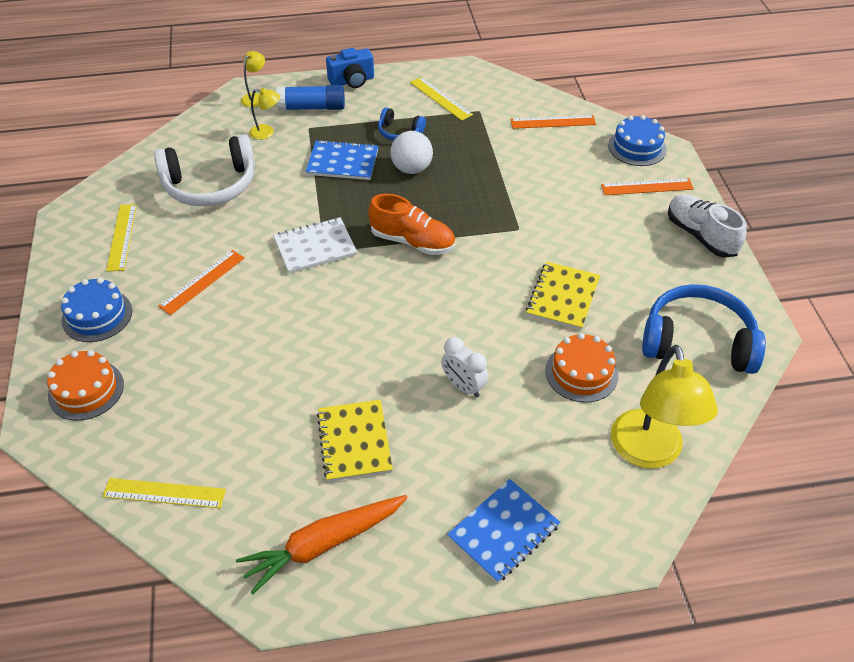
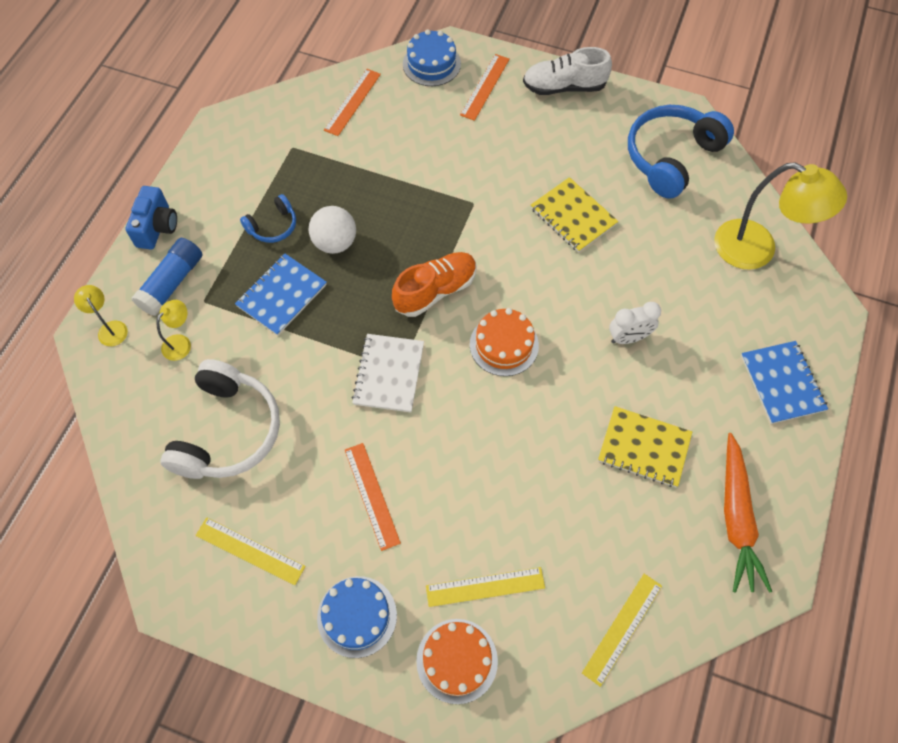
camera: 60 degrees left, 15 degrees up
yellow ruler [410,77,473,121] -> yellow ruler moved to [426,567,545,607]
orange cake [545,333,618,403] -> orange cake moved to [470,308,539,376]

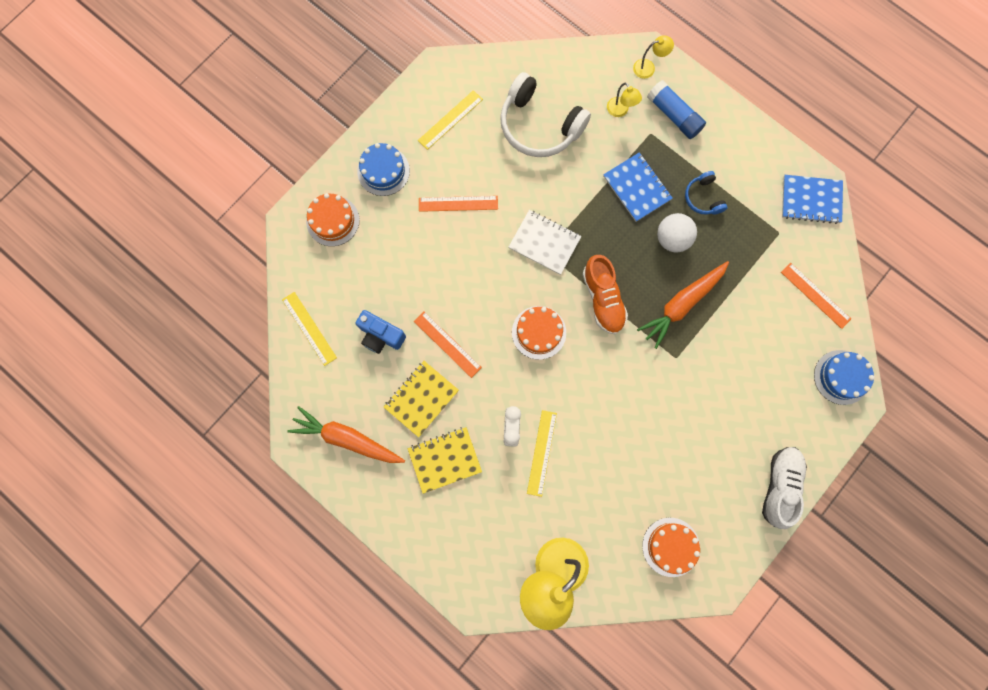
camera: 110 degrees right, 15 degrees up
blue camera [126,186,177,250] -> blue camera moved to [355,310,406,354]
yellow ruler [426,567,545,607] -> yellow ruler moved to [527,410,557,497]
orange ruler [460,54,510,121] -> orange ruler moved to [414,311,482,378]
yellow notebook [531,177,618,253] -> yellow notebook moved to [408,427,482,494]
blue headphones [628,105,734,199] -> orange cake [642,518,700,577]
blue notebook [741,341,828,424] -> blue notebook moved to [782,175,843,224]
none -> orange carrot [637,261,729,349]

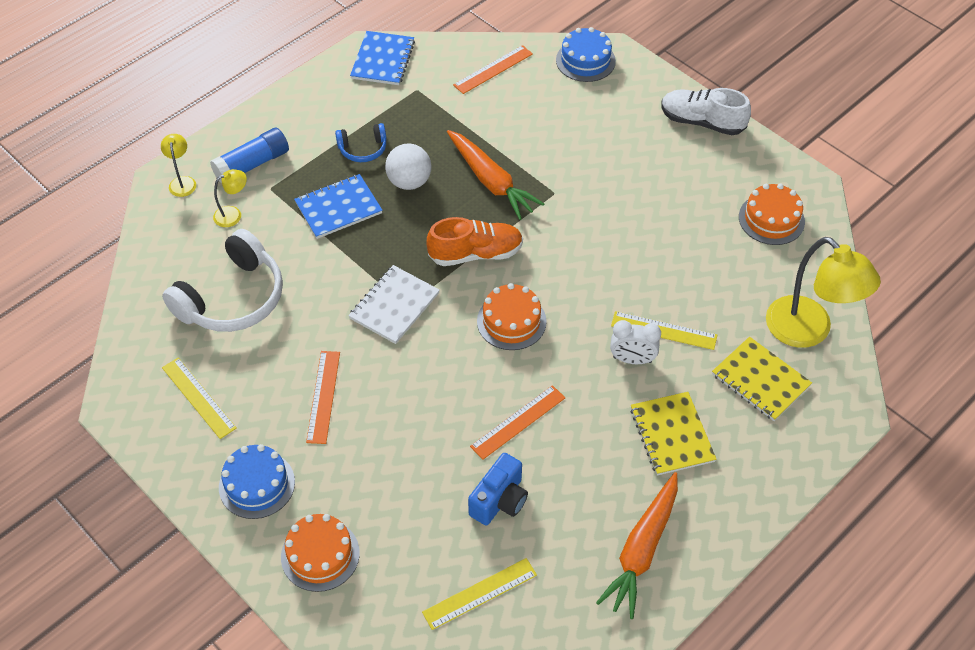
camera: 85 degrees left, 25 degrees down
yellow notebook [384,361,459,437] -> yellow notebook moved to [712,337,812,421]

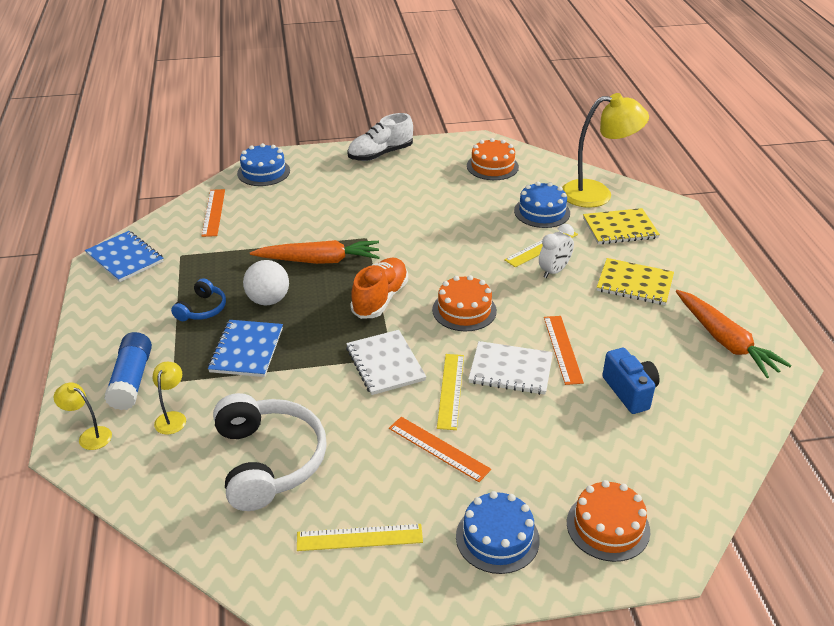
camera: 55 degrees left, 15 degrees down
yellow ruler [422,558,537,630] -> yellow ruler moved to [437,354,464,430]
none -> white notebook [468,341,553,395]
none -> blue cake [514,182,570,228]

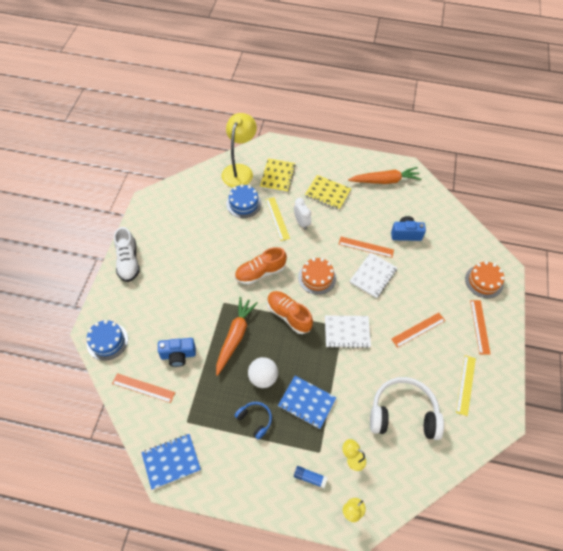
camera: 70 degrees left, 20 degrees up
blue glue stick [104,332,152,410] -> blue glue stick [294,466,328,488], size x0.59
yellow ruler [437,354,464,430] -> none
blue cake [456,491,540,574] -> orange ruler [470,300,491,355]
orange cake [467,138,519,180] -> none
yellow notebook [597,258,674,305] -> yellow notebook turned 75 degrees clockwise [305,175,351,210]
none -> blue camera [158,338,196,367]
none -> orange shoe [235,247,287,285]

